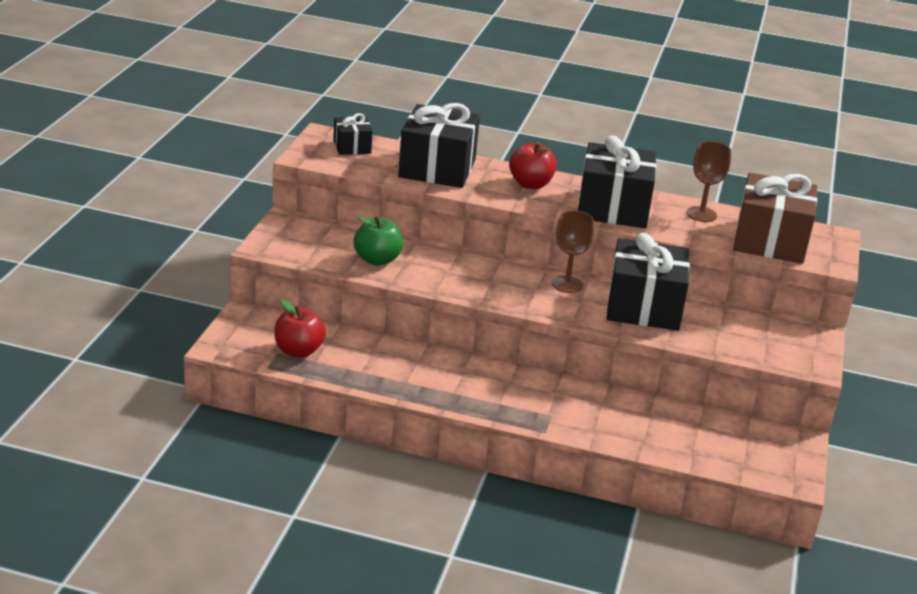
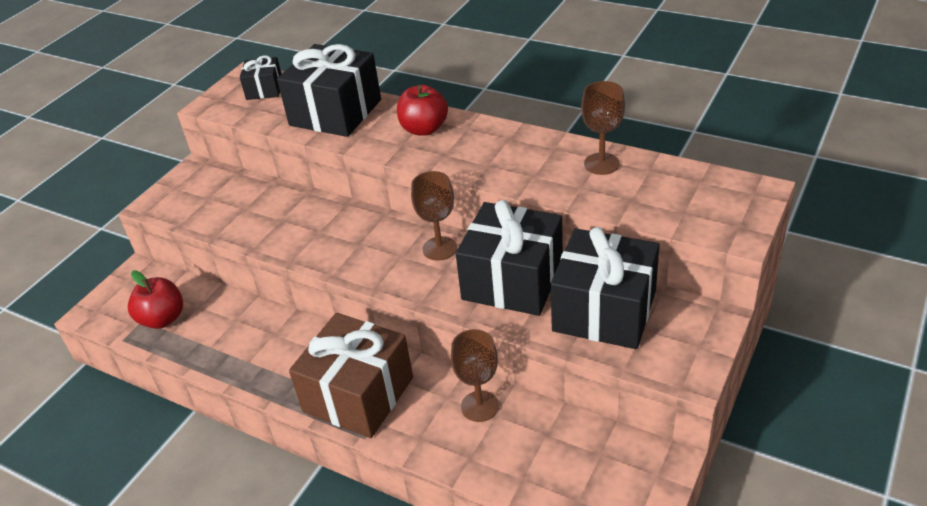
camera: 20 degrees right, 10 degrees up
green apple [354,216,403,265] -> none
black gift [578,135,657,228] -> black gift moved to [550,227,660,349]
brown gift [733,173,817,264] -> brown gift moved to [289,313,413,438]
none -> brown goblet [451,329,499,422]

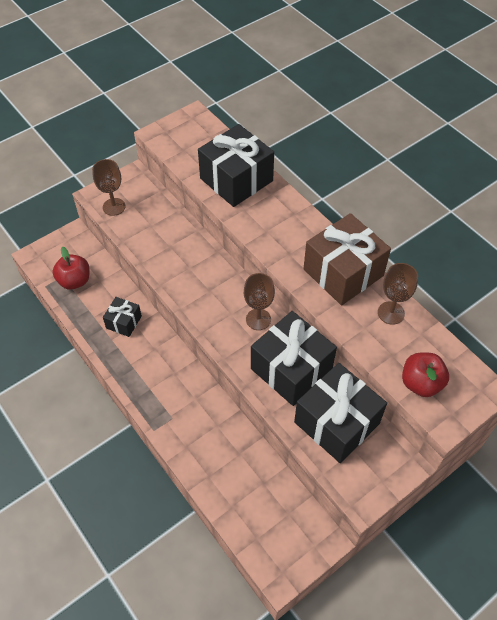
camera: 20 degrees right, 15 degrees up
black gift [240,55,281,100] -> black gift moved to [103,297,142,337]
brown gift [289,313,413,438] -> brown gift moved to [303,213,391,305]
red apple [397,85,448,136] -> red apple moved to [402,353,449,397]
brown goblet [451,329,499,422] -> brown goblet moved to [92,159,126,216]

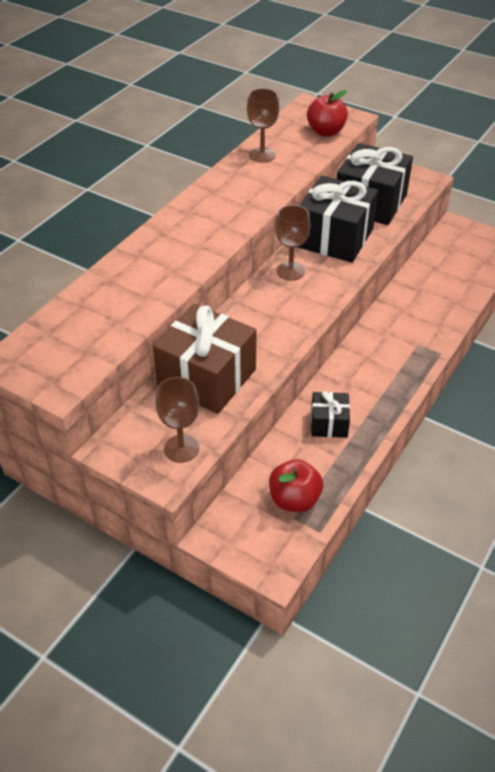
camera: 110 degrees left, 10 degrees down
black gift [198,124,274,207] -> none
brown gift [303,213,391,305] -> brown gift moved to [153,304,256,414]

